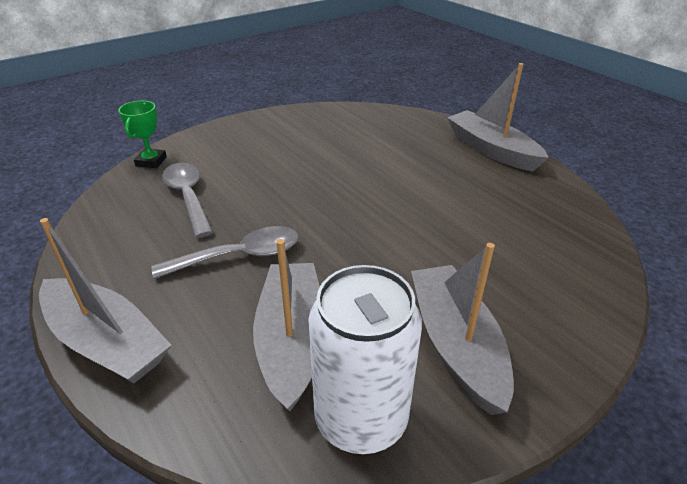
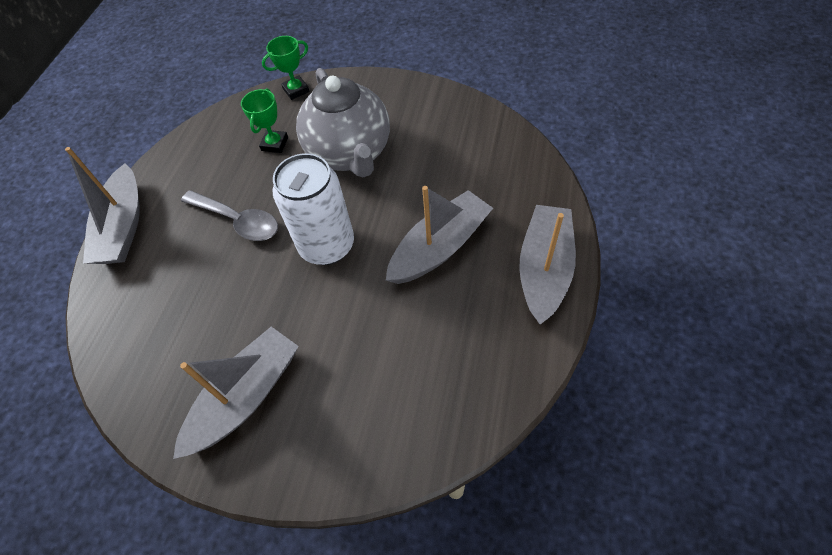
camera: 55 degrees right, 20 degrees up
grey spoon [162,163,213,238] -> green trophy [241,88,288,153]
grey boat [253,239,320,411] -> grey boat moved to [386,186,493,284]
white can [308,265,422,454] -> white can moved to [273,153,354,265]
none -> grey teapot [296,68,390,177]

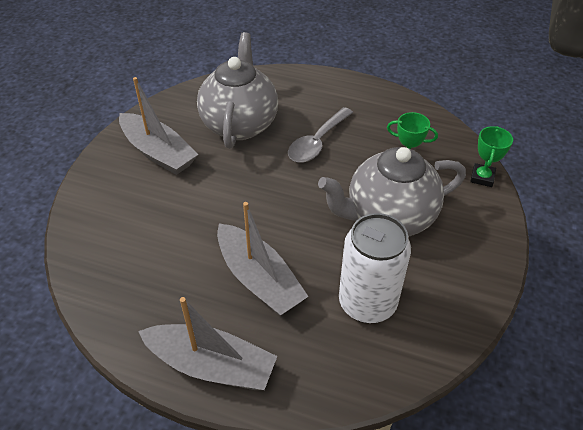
camera: 90 degrees right, 10 degrees down
grey boat [65,147,140,264] -> none
green trophy [262,36,310,100] -> green trophy turned 45 degrees clockwise [470,126,513,187]
white can [273,153,354,265] -> white can moved to [339,213,411,323]
none -> grey teapot [197,32,278,149]

